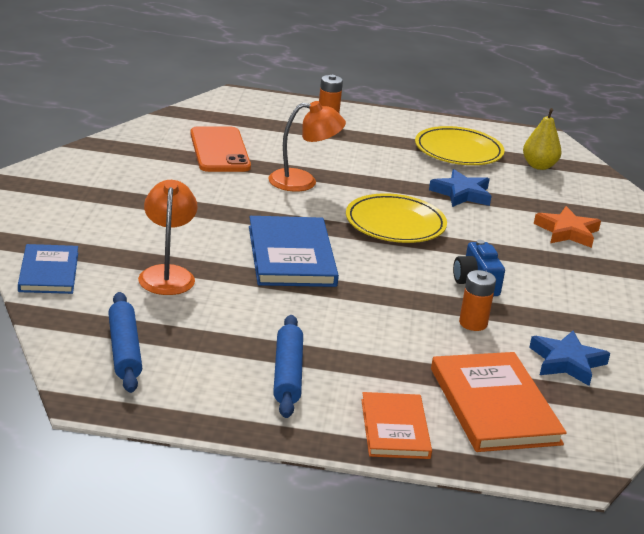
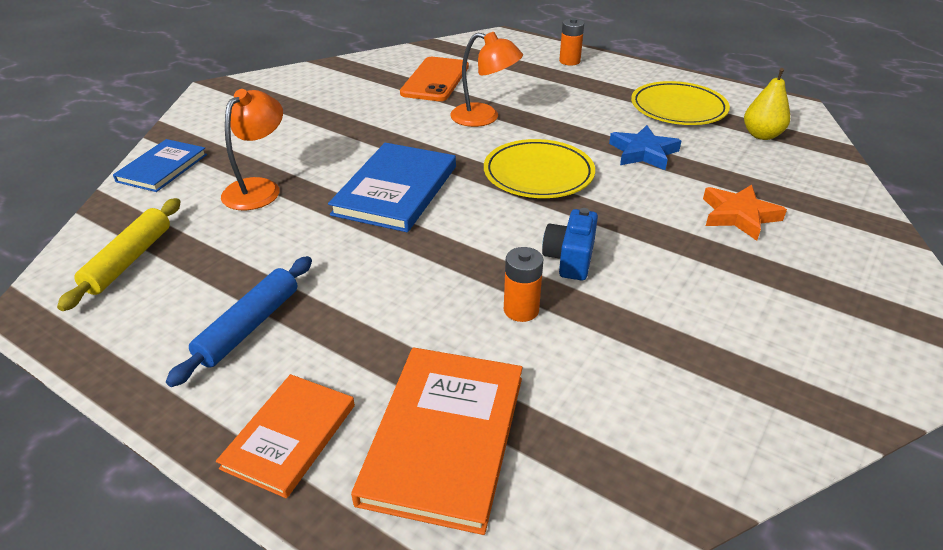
camera: 30 degrees right, 10 degrees up
blue rolling pin [108,292,142,393] -> yellow rolling pin [57,198,181,311]
blue star [529,331,610,386] -> none

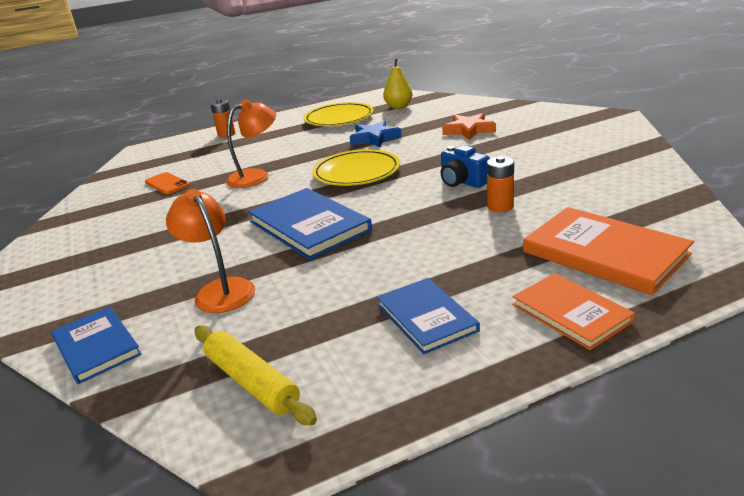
camera: 55 degrees left, 10 degrees down
blue rolling pin [166,256,312,387] -> blue book [377,278,480,354]
orange phone [400,57,469,101] -> orange phone [145,172,190,194], size x0.59

